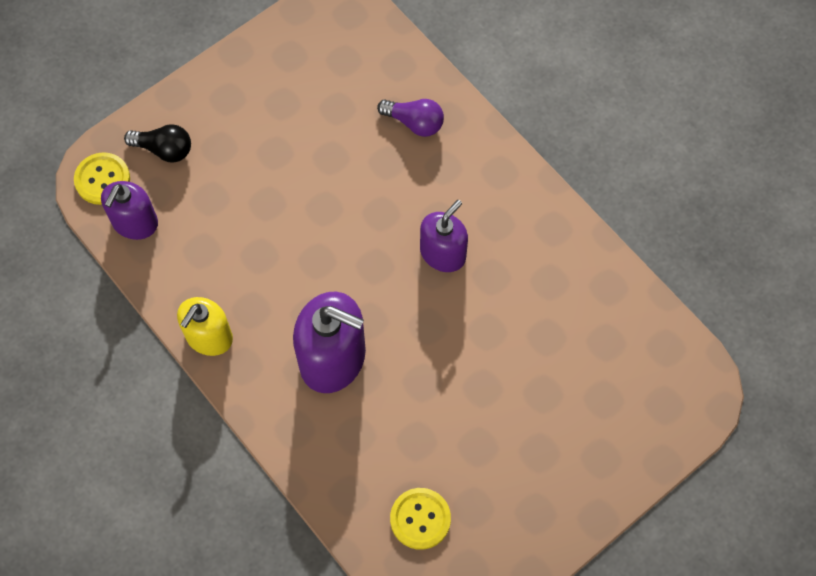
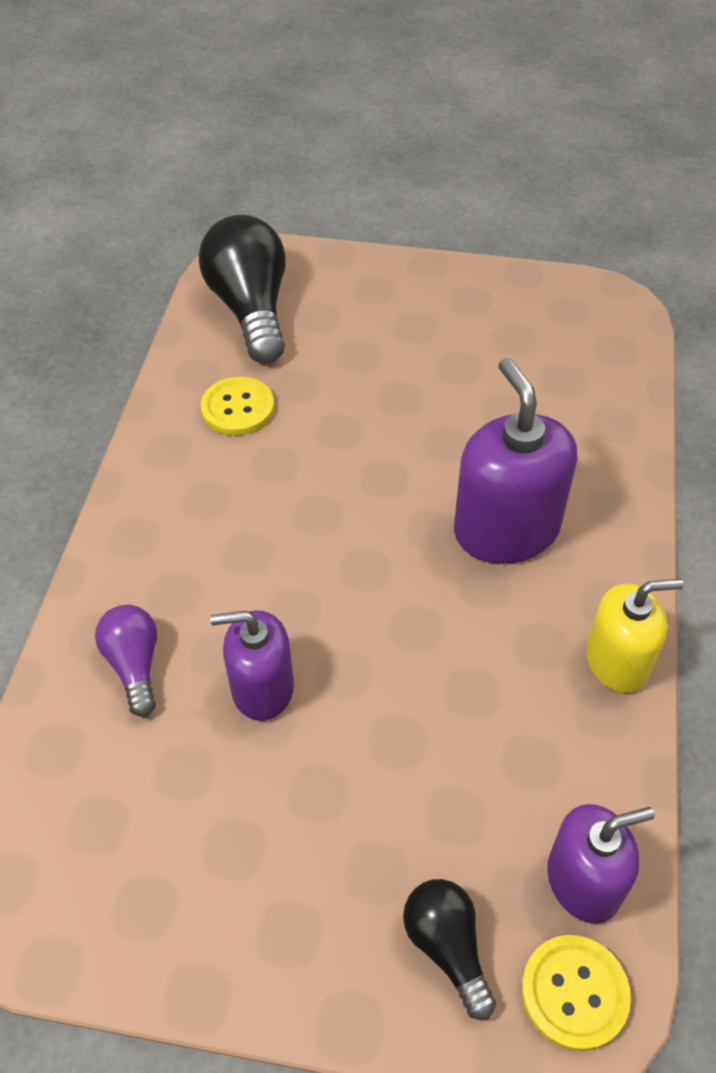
camera: 130 degrees left, 15 degrees down
yellow button [390,488,451,550] -> yellow button moved to [201,377,274,435]
purple soap dispenser [420,200,468,272] -> purple soap dispenser moved to [210,610,294,721]
none -> black light bulb [199,215,286,363]

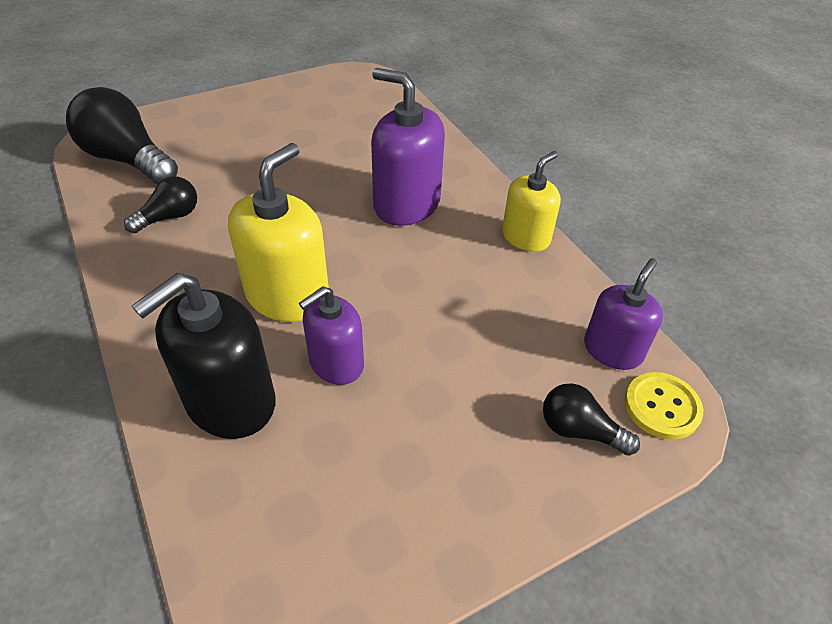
camera: 40 degrees left, 5 degrees down
purple light bulb [95,605,157,717] -> black soap dispenser [132,273,276,439]
yellow button [201,377,274,435] -> black light bulb [124,176,197,233]
none -> yellow soap dispenser [228,143,329,322]

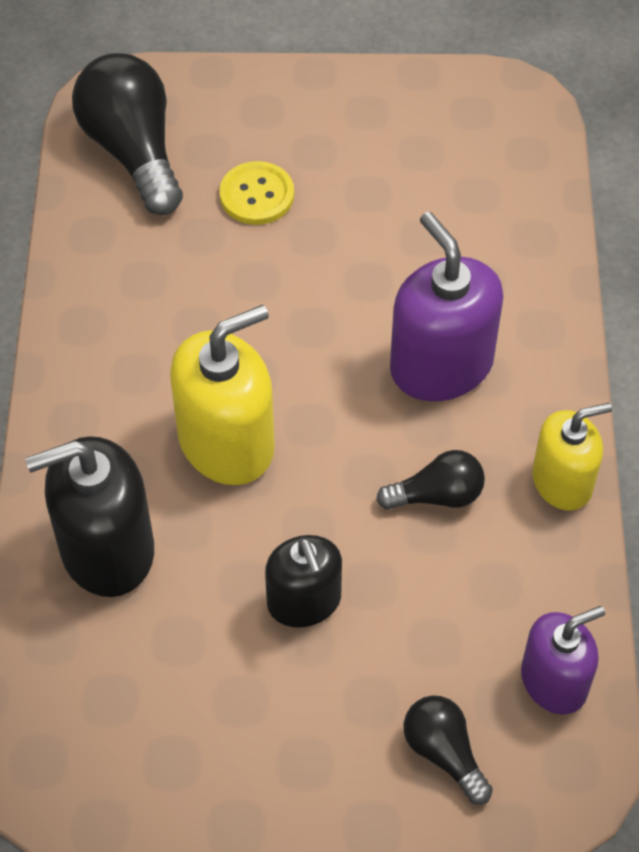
camera: 30 degrees right, 10 degrees up
black light bulb [124,176,197,233] -> black light bulb moved to [376,450,485,510]
purple soap dispenser [299,286,364,385] -> none
yellow button [624,372,703,440] -> yellow button moved to [219,161,294,225]
none -> black soap dispenser [265,535,342,628]

